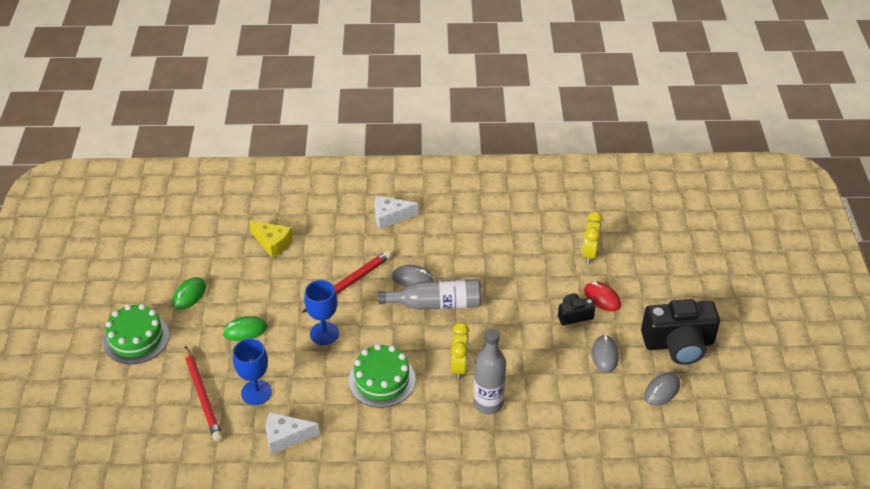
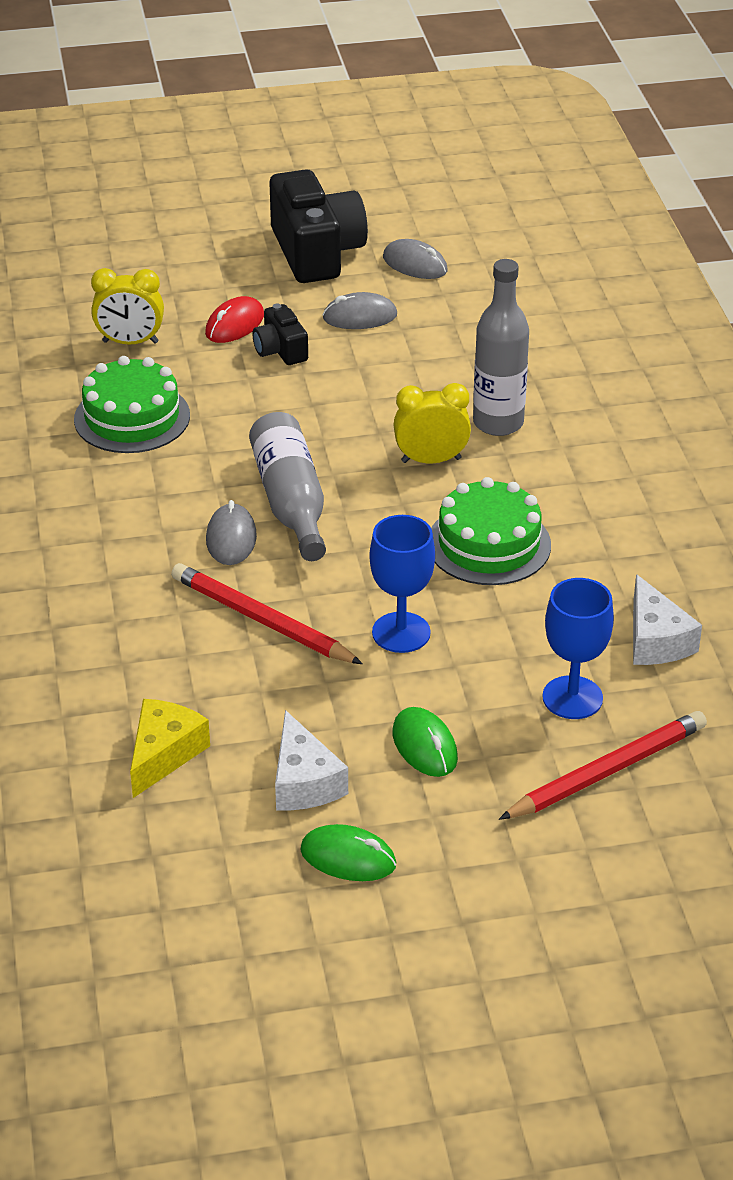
camera: 100 degrees left, 5 degrees down
green cake [103,304,170,364] -> green cake moved to [74,356,190,453]
white cheese [375,196,418,229] -> white cheese moved to [275,710,348,810]

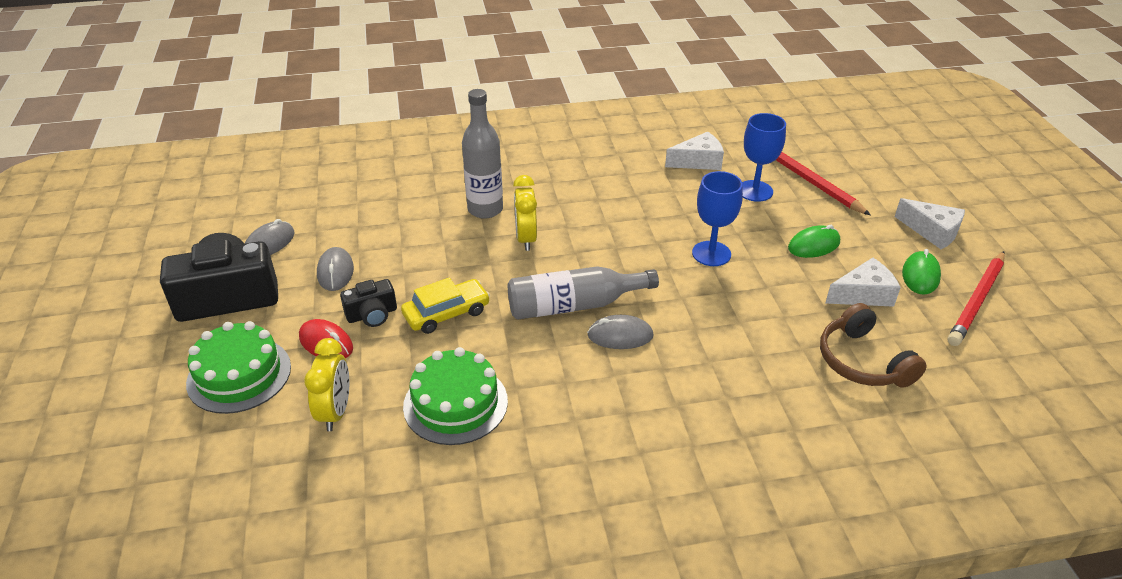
camera: 90 degrees left, 0 degrees up
yellow cheese [130,699,210,798] -> brown headphones [820,303,927,388]
red pencil [171,563,363,664] -> red pencil moved to [948,251,1005,346]
green cake [431,477,551,585] -> green cake moved to [186,321,291,414]
none -> yellow car [401,278,490,334]
none -> white cheese [895,198,965,249]

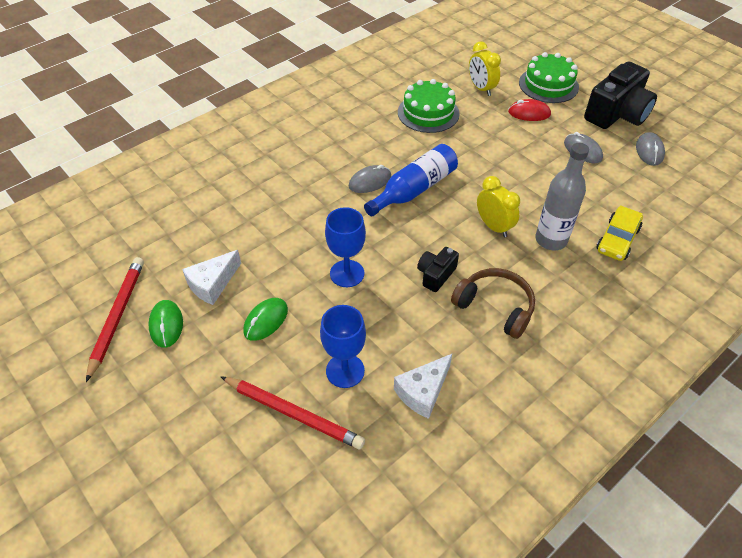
camera: 150 degrees right, 10 degrees up
black camera [340,279,397,327] -> black camera moved to [417,247,459,292]
yellow car [401,278,490,334] -> yellow car moved to [596,205,643,261]
grey bottle [508,266,659,320] -> blue bottle [364,144,458,216]
brown headphones [820,303,927,388] -> brown headphones moved to [451,268,535,339]
white cheese [895,198,965,249] -> none

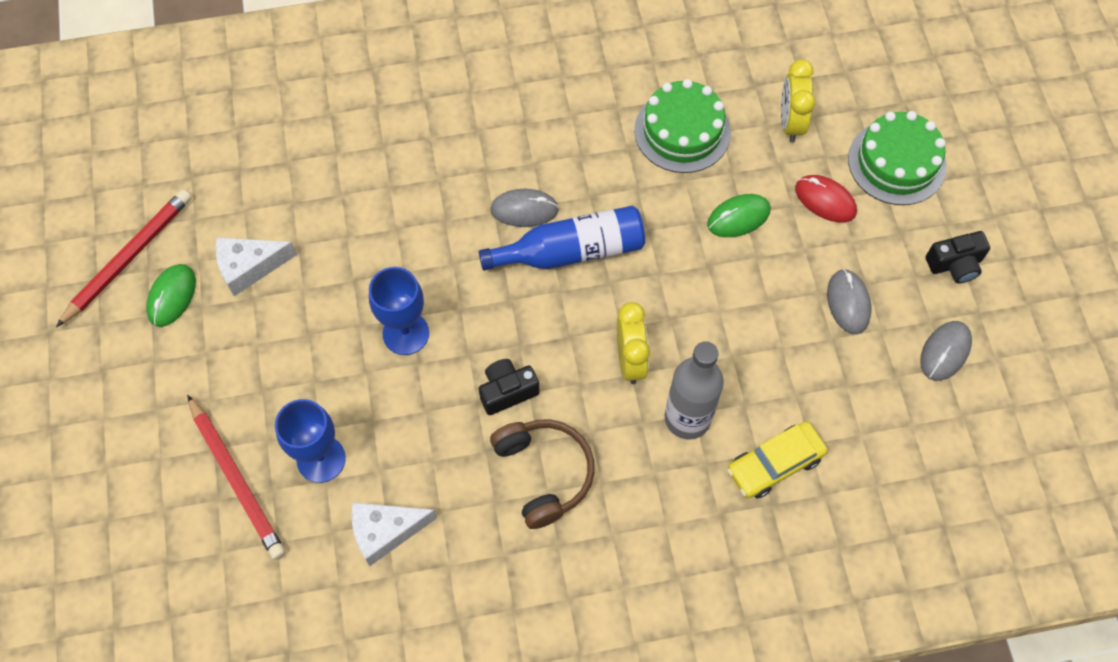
camera: 30 degrees right, 15 degrees up
green mouse [243,298,288,341] -> green mouse moved to [707,194,771,237]
black camera [584,61,657,129] -> black camera [926,231,990,284], size x0.50

